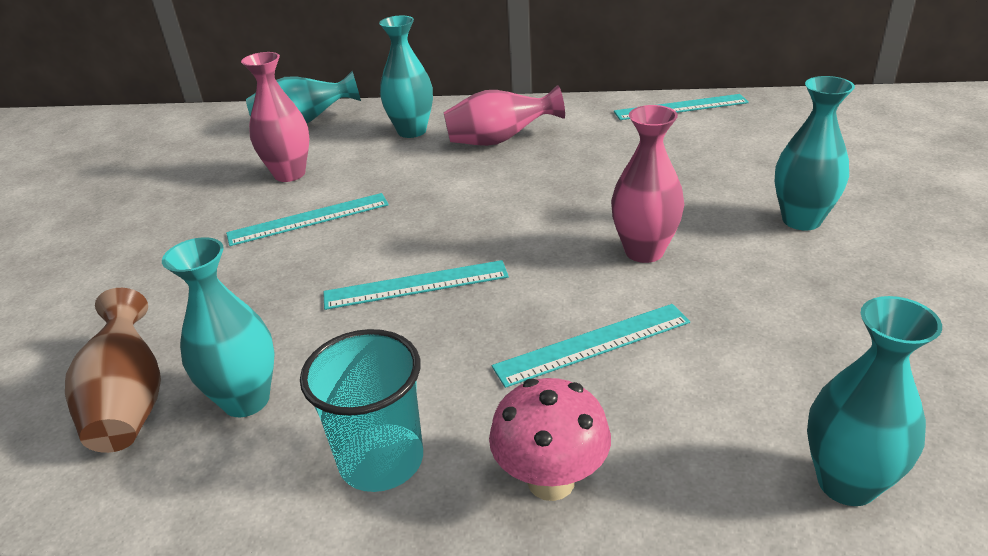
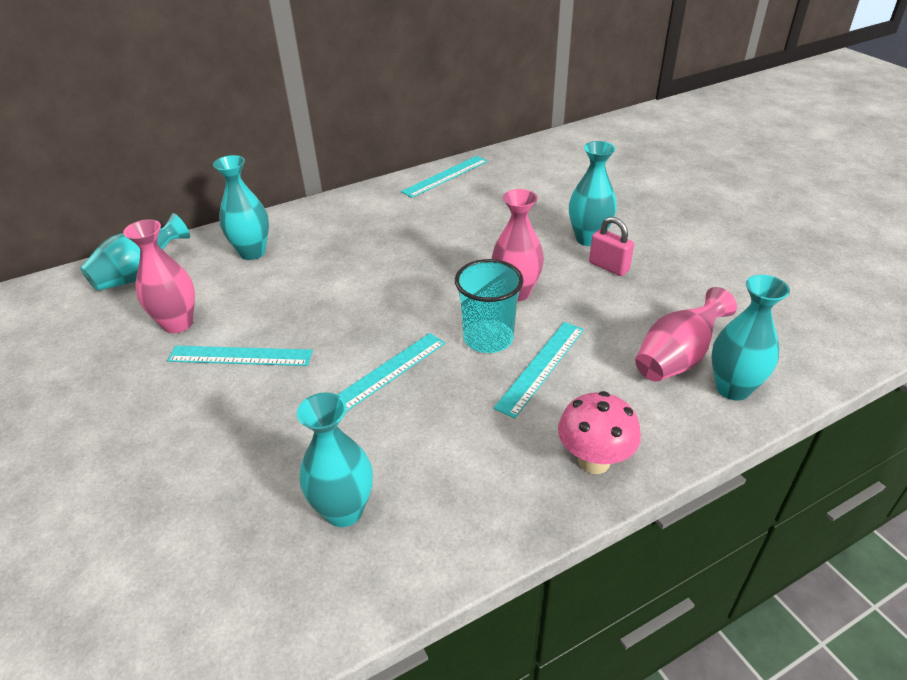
camera: 35 degrees left, 5 degrees up
brown vase [65,288,161,453] -> none
turquoise ruler [226,193,389,246] -> turquoise ruler turned 60 degrees clockwise [167,346,313,366]
turquoise cup [300,329,423,492] -> turquoise cup moved to [455,259,524,353]
pink vase [444,85,565,146] -> pink vase moved to [635,287,737,382]
none -> pink padlock [589,217,634,276]

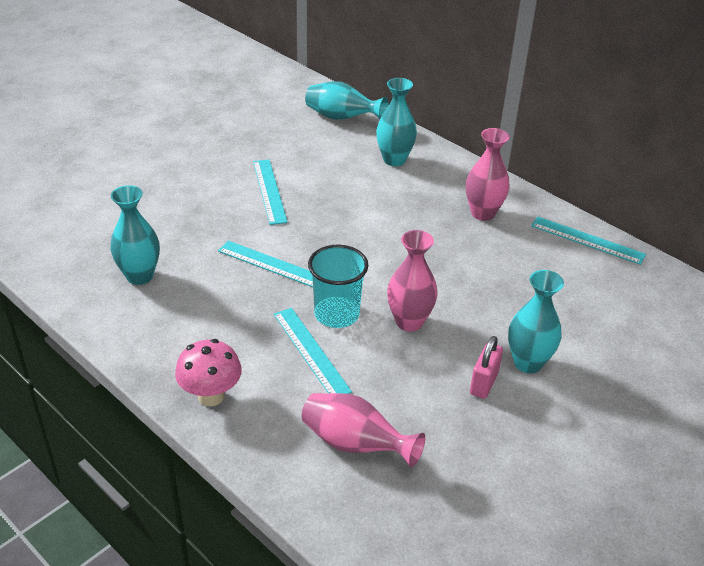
camera: 70 degrees right, 0 degrees up
pink vase [123,219,195,333] -> pink vase moved to [466,128,510,221]
turquoise ruler [493,322,584,418] -> turquoise ruler turned 45 degrees clockwise [274,308,352,394]
turquoise vase [712,275,790,401] -> none

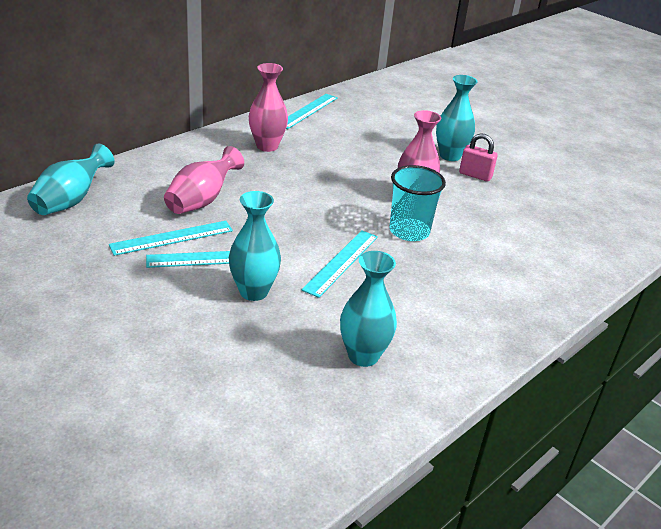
camera: 90 degrees left, 5 degrees down
pink mushroom [175,339,242,407] -> none
turquoise ruler [274,308,352,394] -> turquoise ruler moved to [109,221,233,256]
pink vase [302,393,425,468] -> pink vase moved to [164,146,244,214]
turquoise vase [376,78,417,166] -> turquoise vase moved to [229,191,281,301]

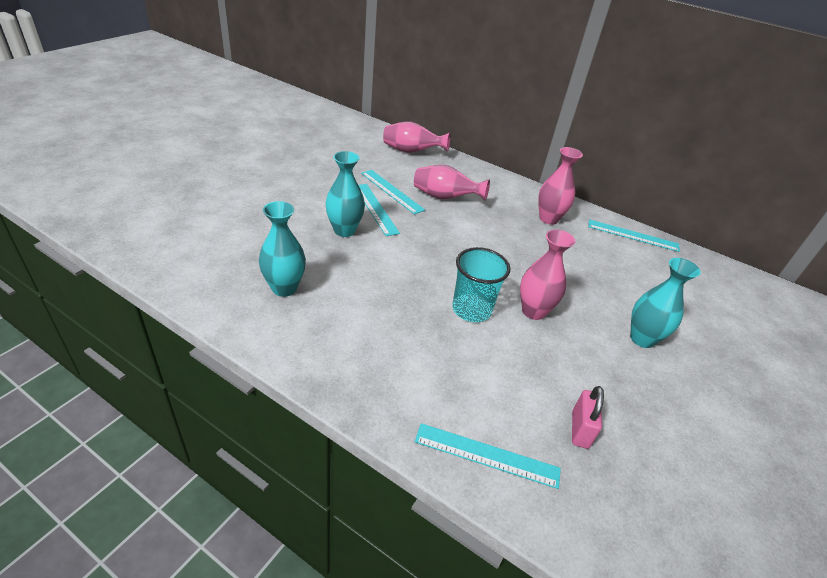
camera: 75 degrees right, 5 degrees up
turquoise vase [27,144,114,215] -> pink vase [383,121,451,153]
turquoise ruler [301,230,378,298] -> turquoise ruler moved to [415,423,561,489]
pink padlock [459,133,498,182] -> pink padlock moved to [572,386,604,449]

